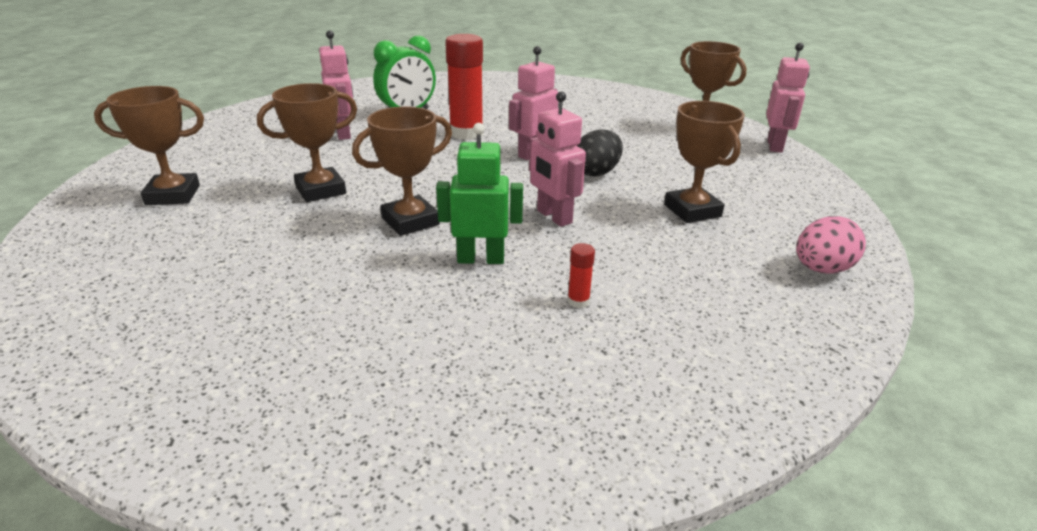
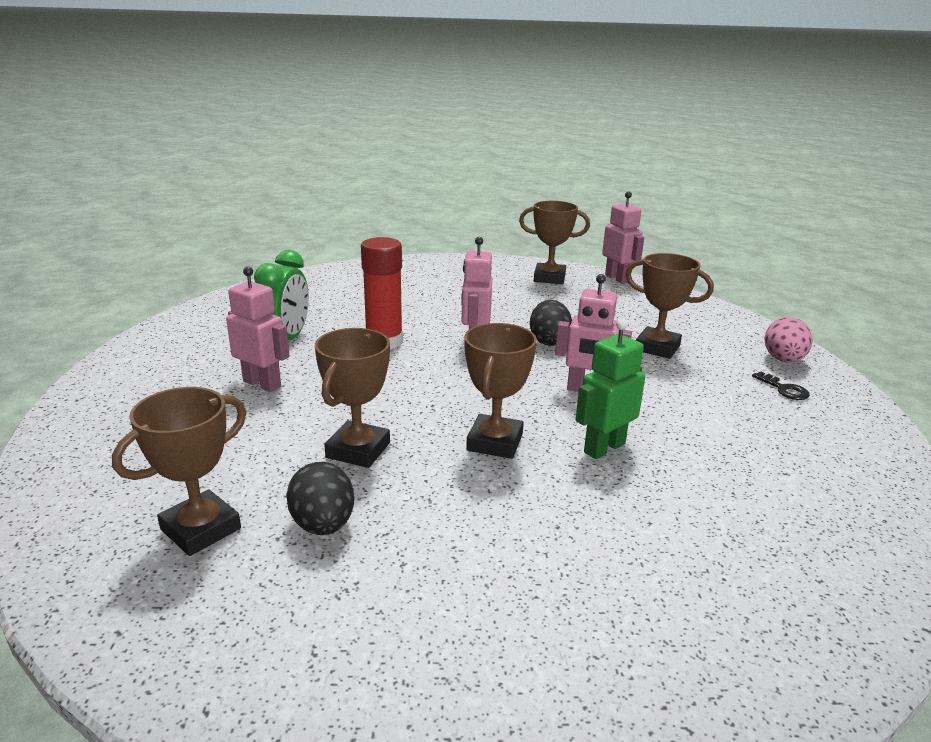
camera: 40 degrees left, 5 degrees down
red glue stick [567,243,595,308] -> none
none -> black egg [286,462,354,535]
none -> black key [752,372,810,400]

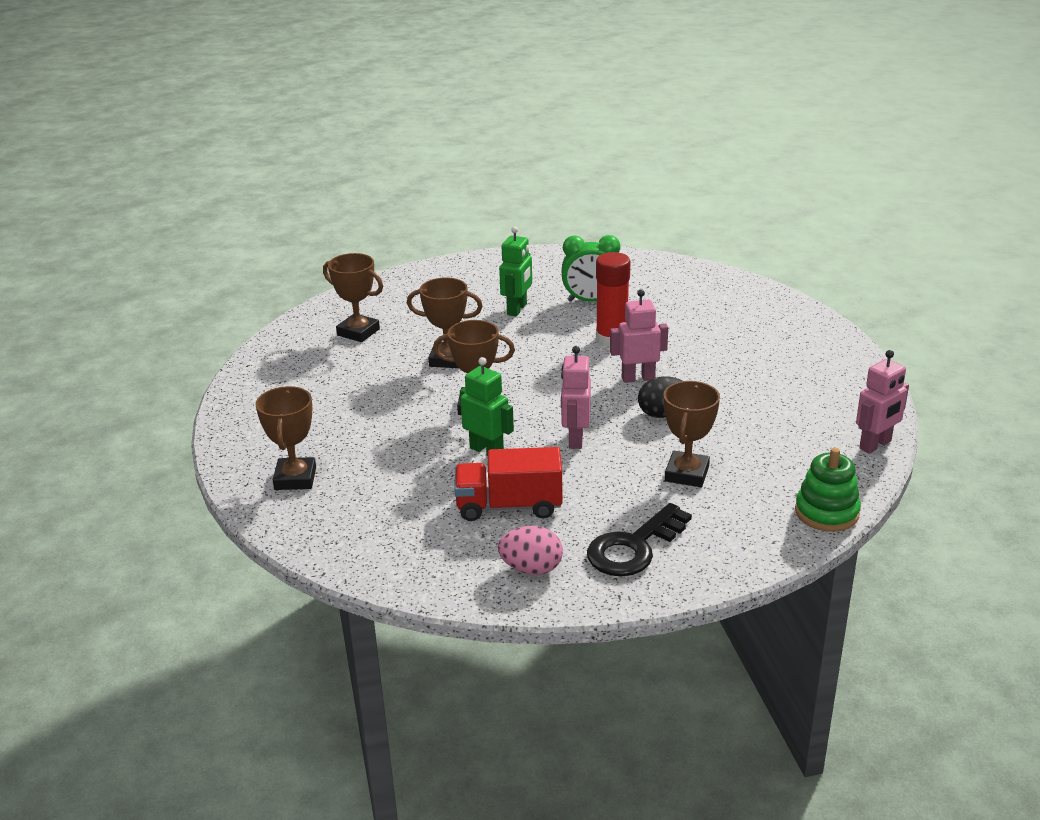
camera: 80 degrees right, 5 degrees up
pink robot [226,267,289,392] -> green robot [499,226,532,316]
black egg [286,462,354,535] -> none
brown trophy [519,201,590,284] -> brown trophy moved to [256,386,316,490]
black key [752,372,810,400] -> black key [587,503,692,576], size x2.18
pink egg [764,317,813,362] -> pink egg moved to [498,526,563,575]
none -> red truck [454,447,563,521]
none -> green stacking toy [795,448,861,532]

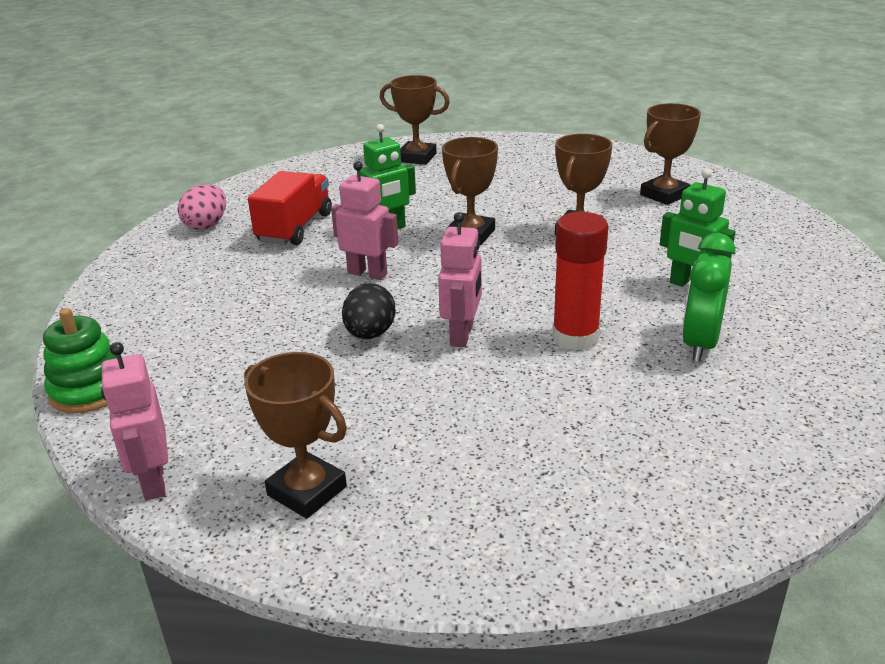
camera: 110 degrees right, 0 degrees up
black key [587,503,692,576] -> none
brown trophy [663,381,720,487] -> brown trophy moved to [244,352,347,519]

